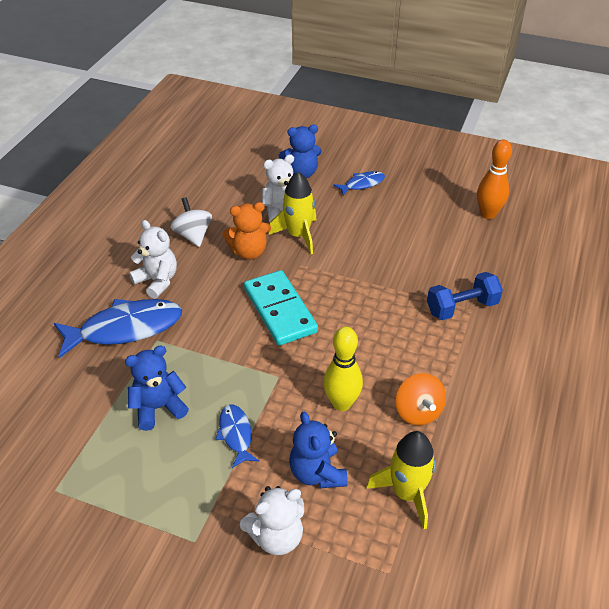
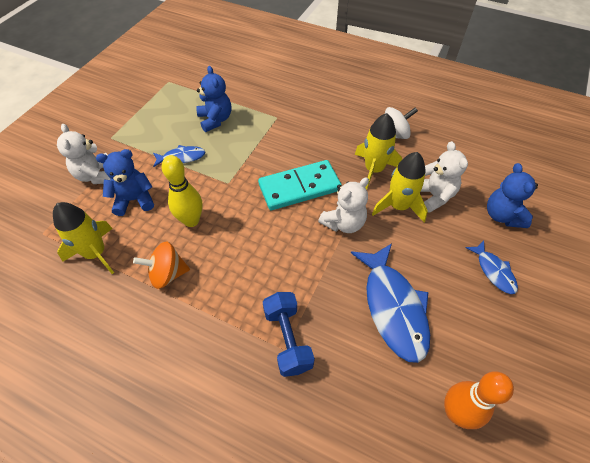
camera: 95 degrees right, 10 degrees up
blue fish [54,299,182,358] -> blue fish moved to [351,243,430,363]
white teddy bear [129,220,177,299] -> white teddy bear moved to [318,177,369,233]
orange teddy bear [222,202,271,260] -> yellow rocket [355,113,402,190]

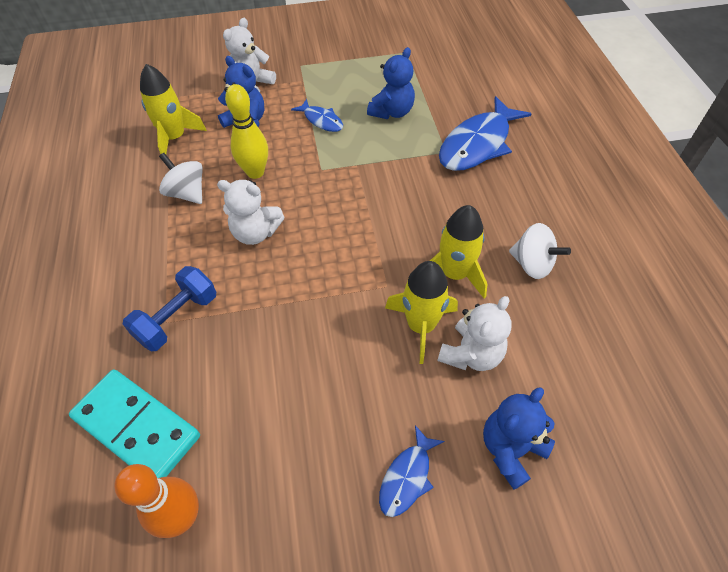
camera: 55 degrees right, 0 degrees up
orange spinning top [133,242,190,289] -> white spinning top [159,153,203,204]
turquoise domino [258,160,342,210] -> turquoise domino moved to [69,369,200,478]
white teddy bear [318,177,369,233] -> white teddy bear moved to [217,180,284,245]
blue fish [351,243,430,363] -> blue fish moved to [439,96,531,171]

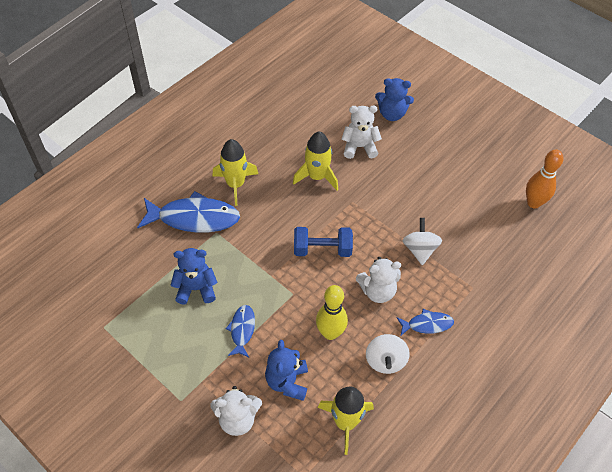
camera: 130 degrees left, 0 degrees up
turquoise domino [69,369,200,478] -> none
blue dumbbell [123,266,216,351] -> blue dumbbell moved to [294,227,353,257]
white teddy bear [217,180,284,245] -> white teddy bear turned 105 degrees clockwise [356,257,401,303]
blue fish [379,425,444,517] -> blue fish moved to [397,309,454,335]
yellow rocket [385,261,458,364] -> yellow rocket moved to [213,139,258,206]
white spinning top [509,223,571,279] -> white spinning top moved to [402,218,442,265]

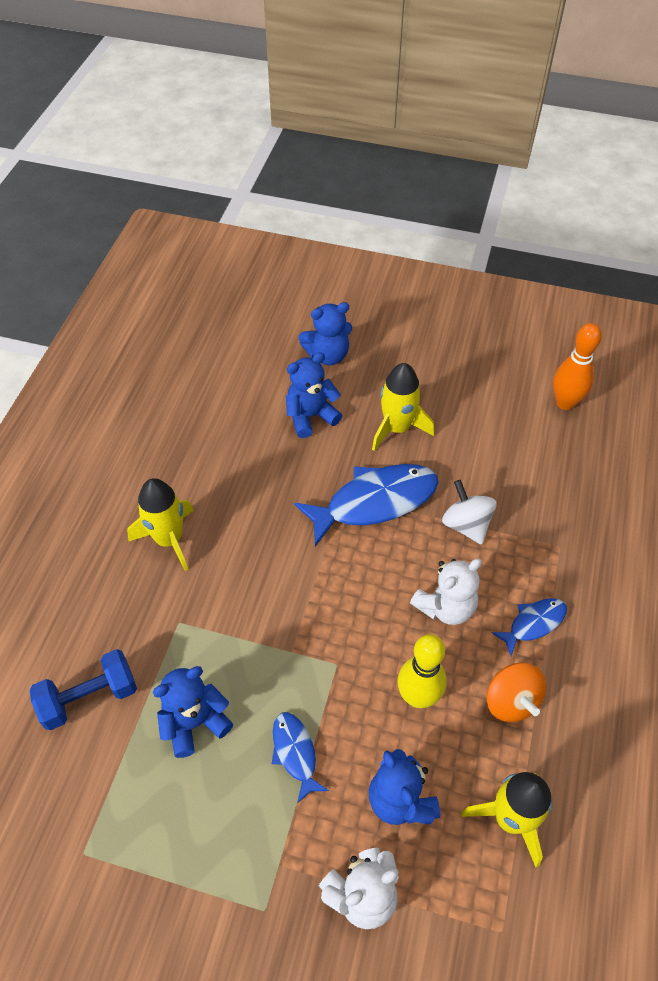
camera: 25 degrees left, 0 degrees up
blue fish [137,191,240,233] -> blue fish moved to [294,464,439,547]
yellow rocket [293,132,338,190] -> yellow rocket moved to [372,363,434,451]
blue dumbbell [294,227,353,257] -> blue dumbbell moved to [30,649,137,730]
white teddy bear [341,106,382,159] -> blue teddy bear [286,352,342,438]
white spinning top [366,334,410,374] -> orange spinning top [487,663,546,722]

